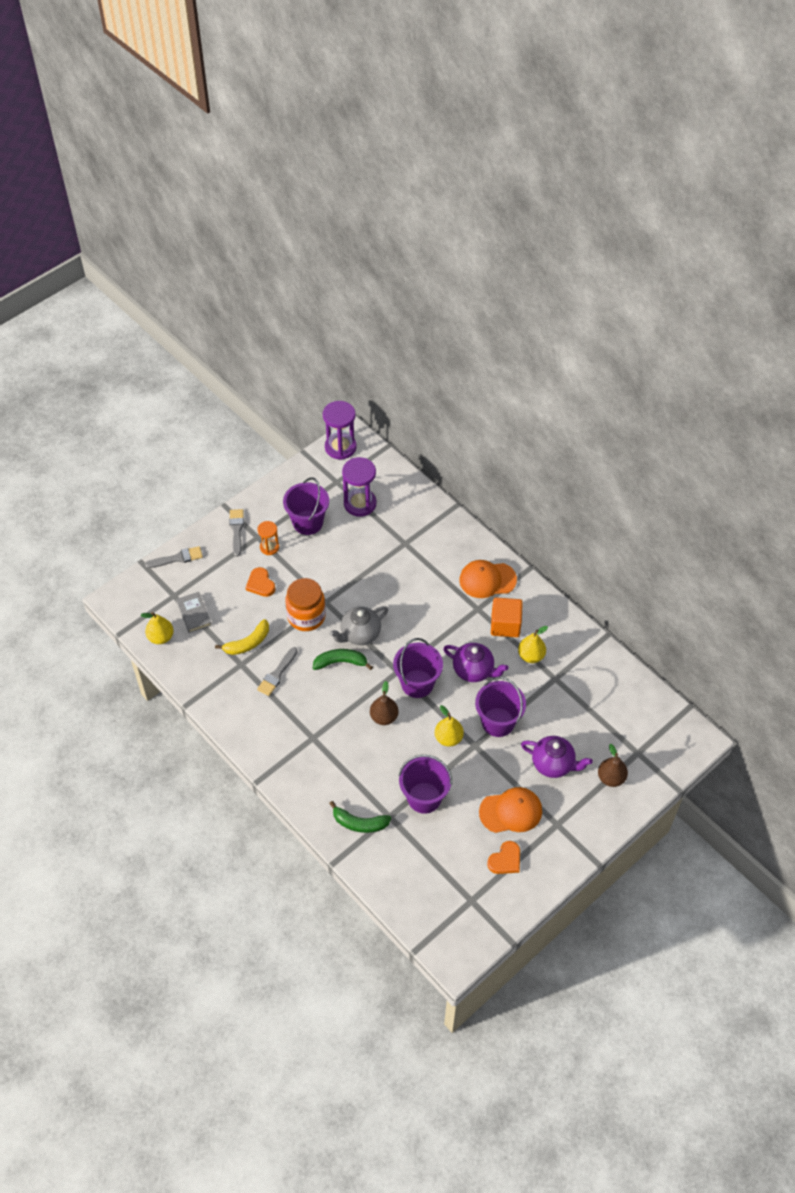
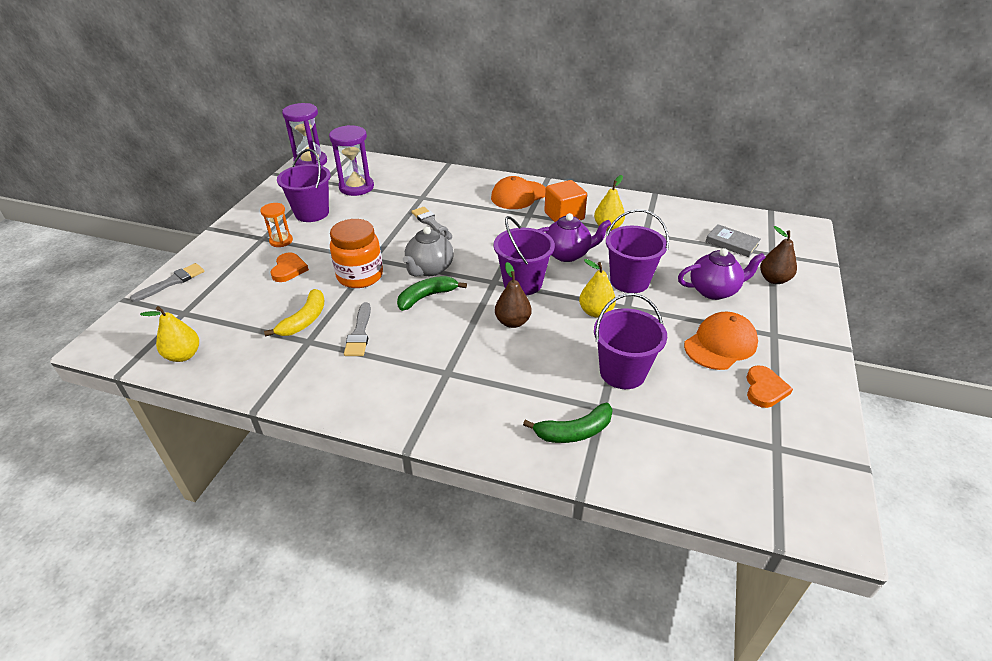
camera: 30 degrees left, 15 degrees down
grey book [176,592,212,633] -> grey book moved to [706,224,761,257]
grey brush [229,509,244,557] -> grey brush moved to [411,207,452,240]
orange heart [246,567,276,597] -> orange heart turned 120 degrees counterclockwise [271,252,309,282]

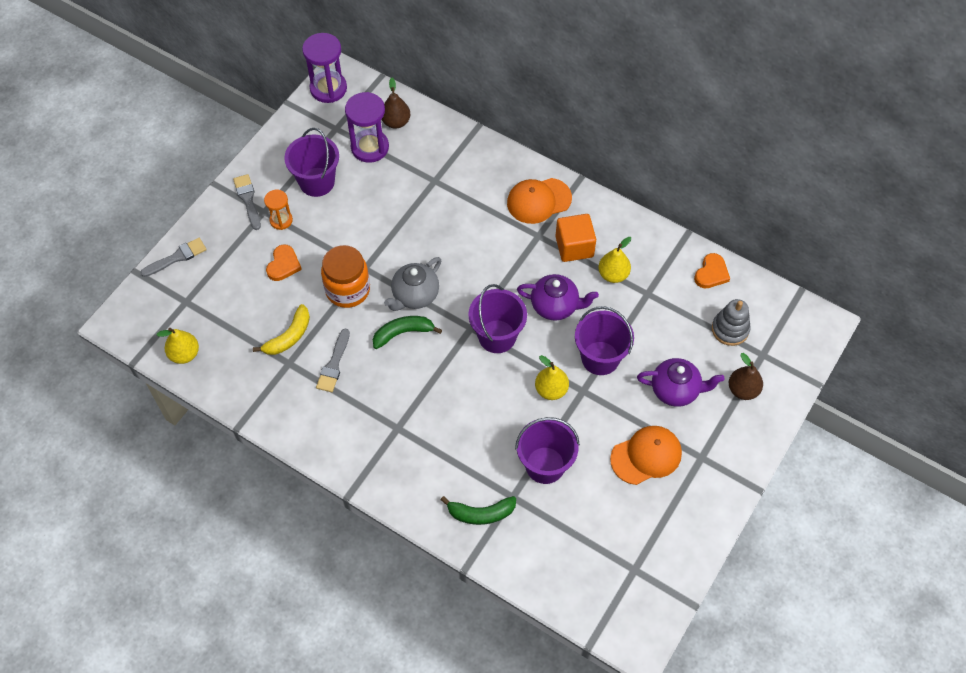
camera: 15 degrees right, 20 degrees up
grey brush [411,207,452,240] -> grey brush moved to [233,174,261,230]
brown pear [495,262,531,328] -> brown pear moved to [381,78,410,129]
grey book [706,224,761,257] -> grey stacking toy [712,299,751,346]
orange heart [746,366,793,408] -> orange heart moved to [694,253,730,288]

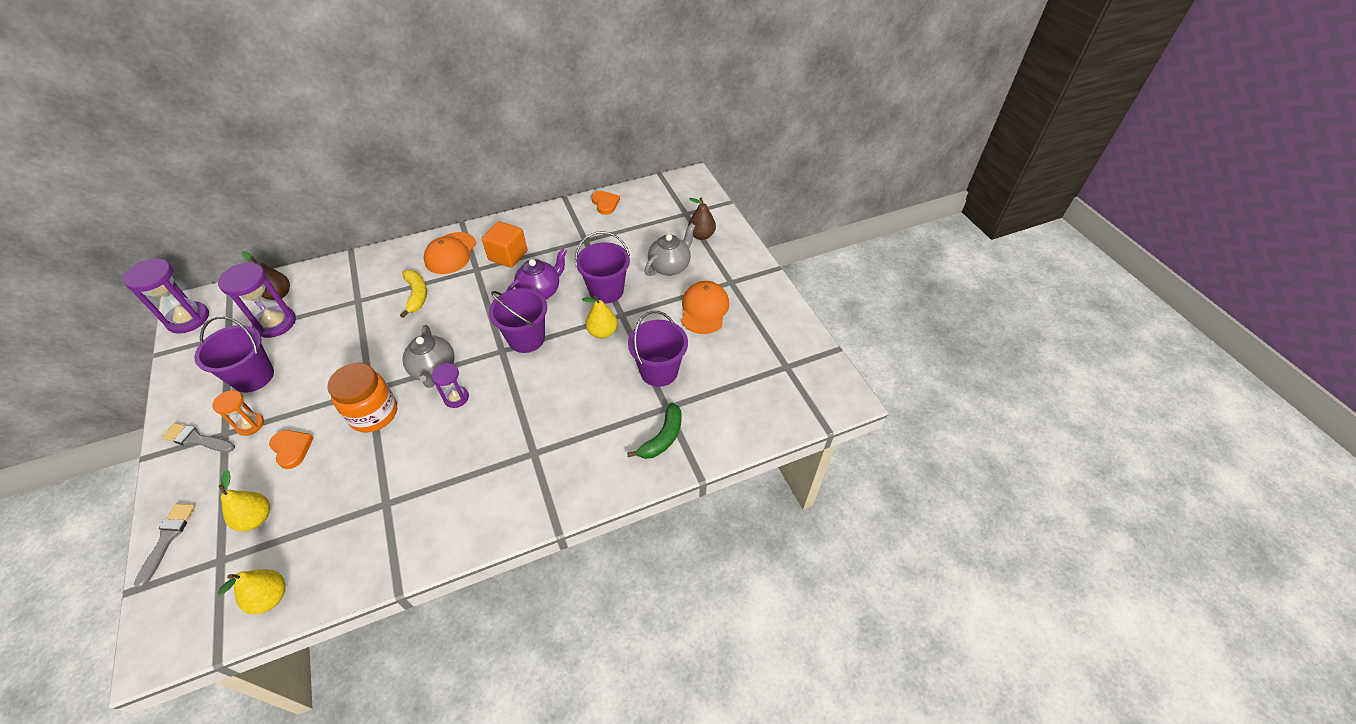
camera: 55 degrees left, 10 degrees down
yellow banana [253,304,310,355] -> yellow banana moved to [400,270,427,318]
grey brush [316,329,350,392] -> none
green banana [373,316,442,349] -> purple hourglass [431,363,469,408]
yellow pear [598,237,631,283] -> yellow pear moved to [219,470,270,531]
purple teapot [637,358,725,407] -> grey teapot [645,223,695,276]
grey stacking toy [712,299,751,346] -> none

